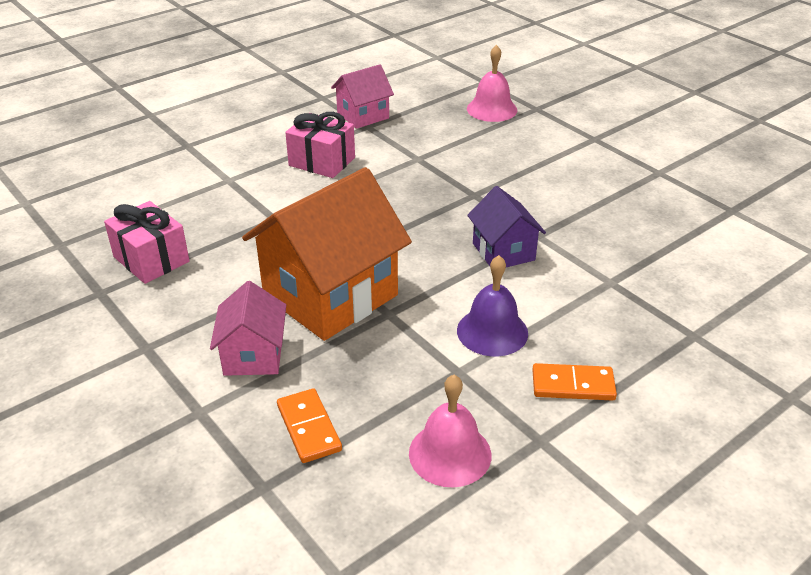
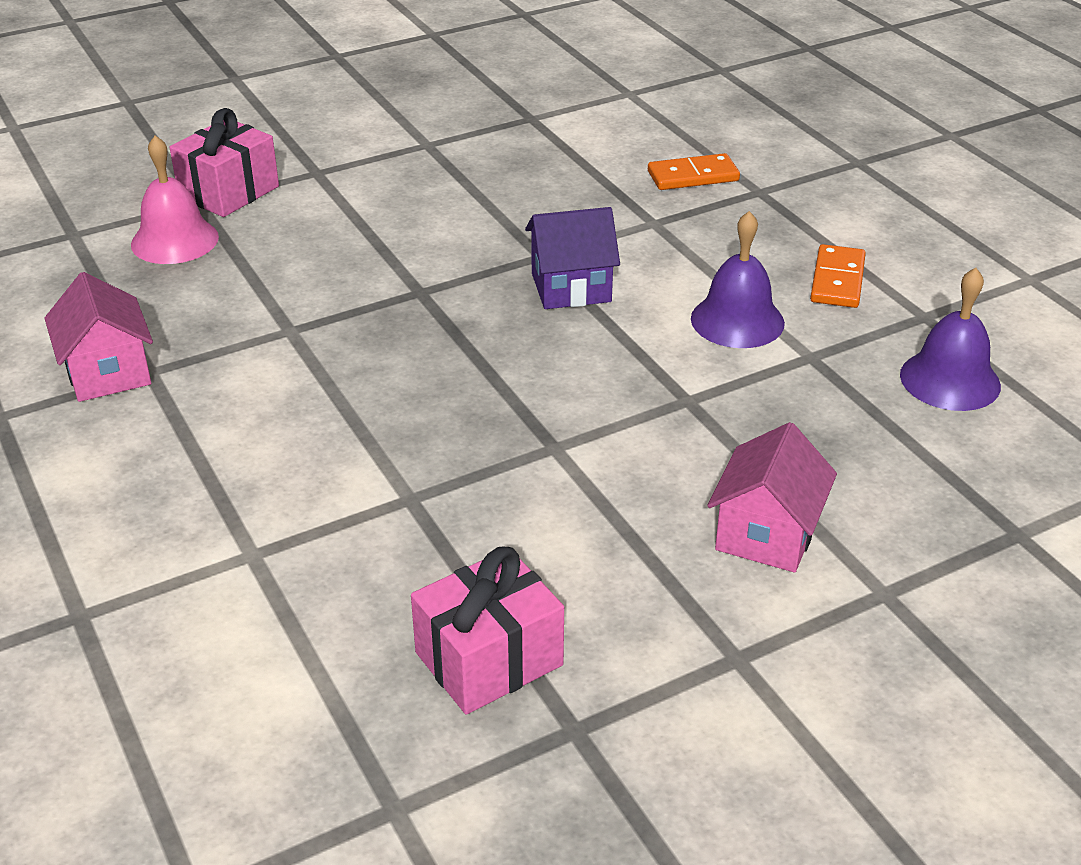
camera: 80 degrees left, 0 degrees up
pink house [210,281,286,376] -> pink house turned 75 degrees counterclockwise [707,422,837,572]
orange house [242,167,412,341] -> none
orange domino [277,388,342,463] -> orange domino moved to [648,153,740,190]
pink gift [285,112,355,178] -> pink gift moved to [170,108,279,217]
pink bell [409,375,491,487] -> purple bell [900,268,1001,411]

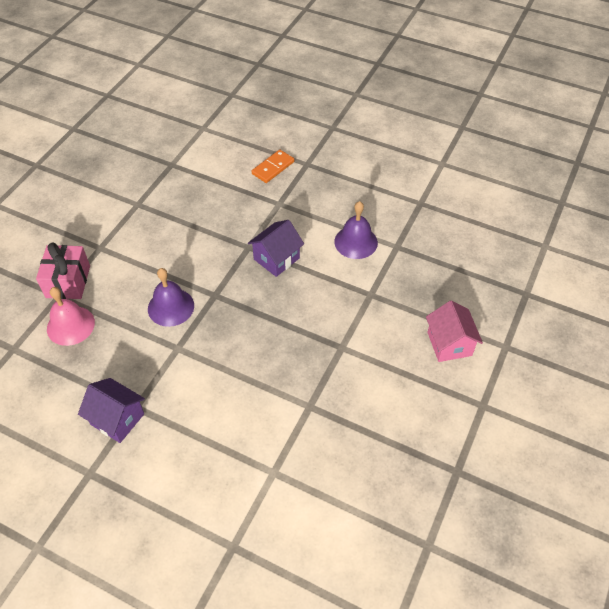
camera: 35 degrees left, 15 degrees up
pink house [44,272,153,402] -> purple house [78,378,145,443]
pink gift [411,547,564,715] -> none
orange domino [810,244,866,308] -> none
purple bell [900,268,1001,411] -> purple bell moved to [148,268,194,327]

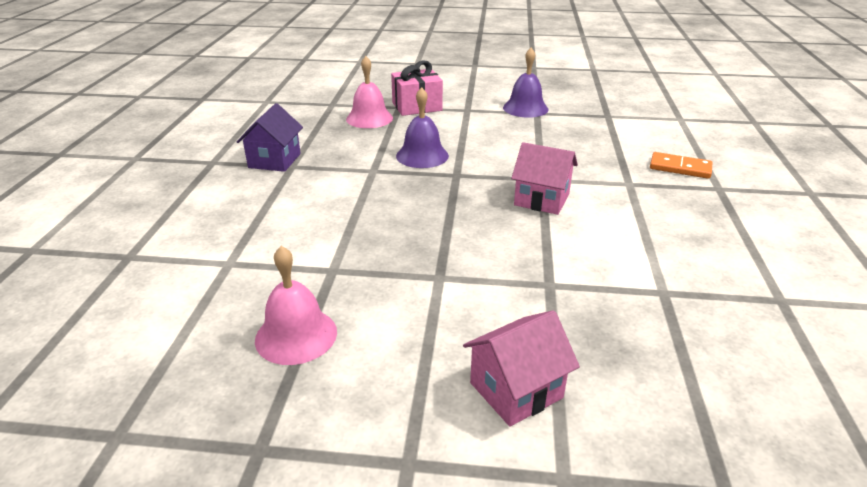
camera: 70 degrees right, 20 degrees down
purple house [248,220,304,277] -> pink house [511,142,578,215]
purple bell [334,201,378,259] -> purple bell moved to [503,48,548,118]
none -> pink bell [255,246,337,365]

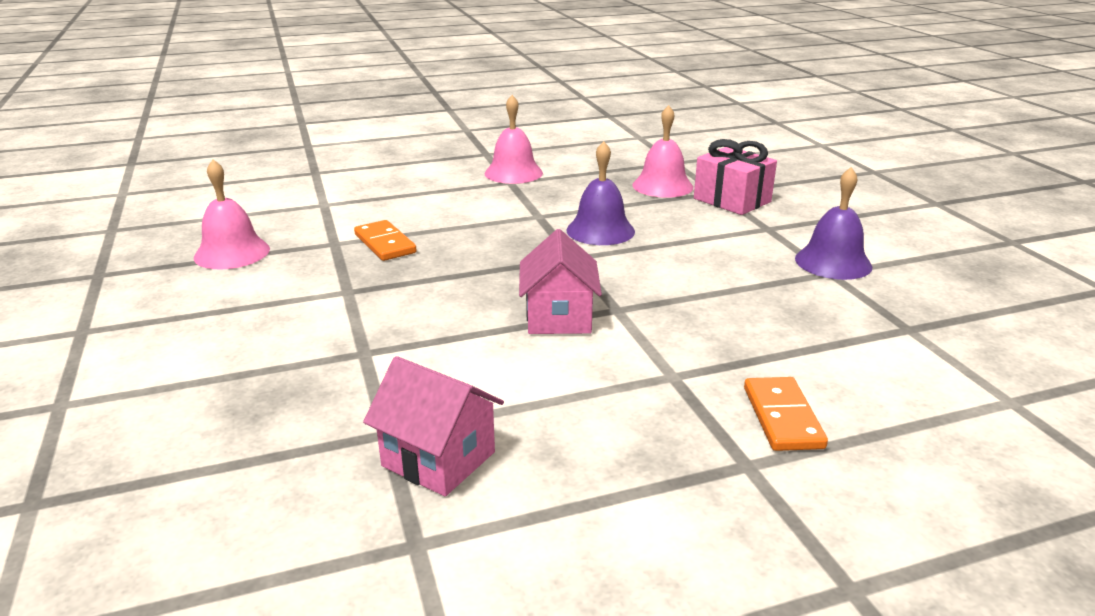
camera: 65 degrees right, 5 degrees down
purple house [237,103,303,172] -> pink bell [484,95,543,184]
pink house [463,310,580,426] -> pink house moved to [363,356,504,497]
none -> orange domino [354,220,417,261]

